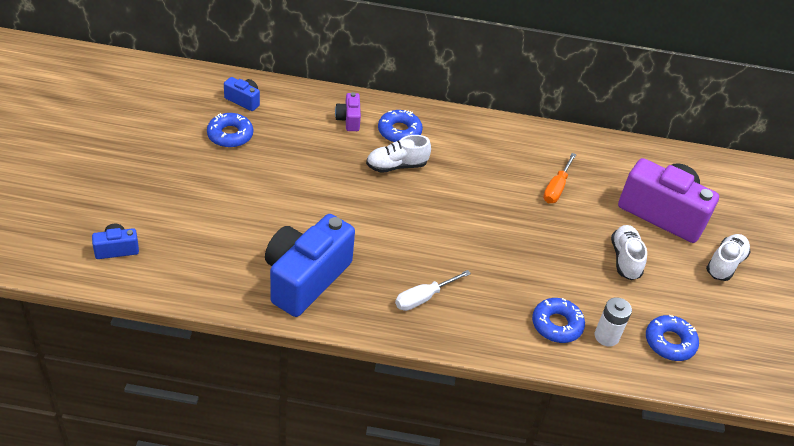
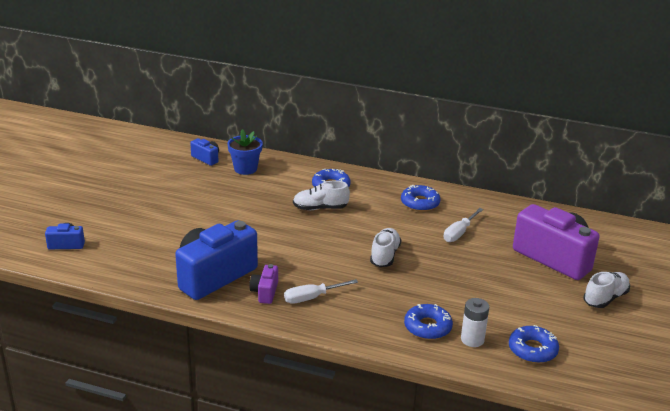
camera: 15 degrees right, 15 degrees down
blue donut [207,113,253,148] -> blue donut moved to [401,185,441,211]
purple camera [335,92,361,131] -> purple camera moved to [250,264,278,304]
orange screwdriver [543,153,576,203] -> white screwdriver [444,208,483,242]
white shoe [611,225,647,280] -> white shoe moved to [370,228,401,267]
none -> blue flower pot [227,129,263,175]

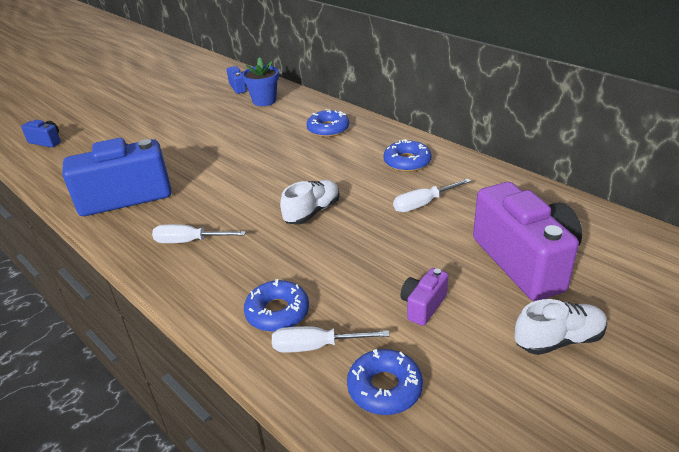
camera: 30 degrees right, 5 degrees up
purple camera [250,264,278,304] -> purple camera moved to [400,268,448,326]
white shoe [293,180,350,210] -> none
white battery [461,298,489,347] -> white screwdriver [272,326,389,353]

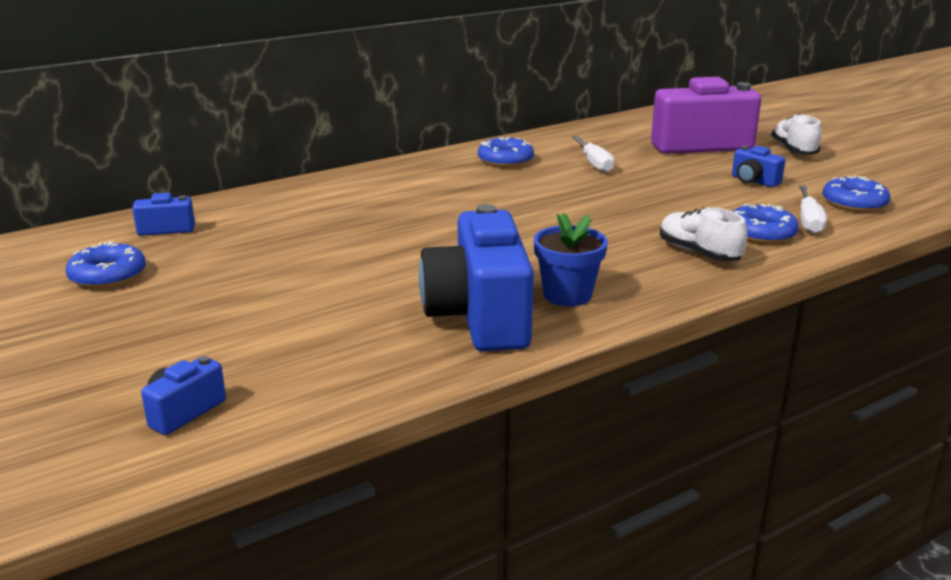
camera: 80 degrees left, 10 degrees down
white screwdriver [152,224,246,243] -> none
blue flower pot [242,57,279,106] -> blue flower pot moved to [534,213,608,306]
white shoe [280,180,340,225] -> white shoe moved to [660,207,747,261]
blue donut [307,109,349,137] -> blue donut moved to [66,241,146,288]
purple camera [400,268,448,326] -> blue camera [732,146,786,187]

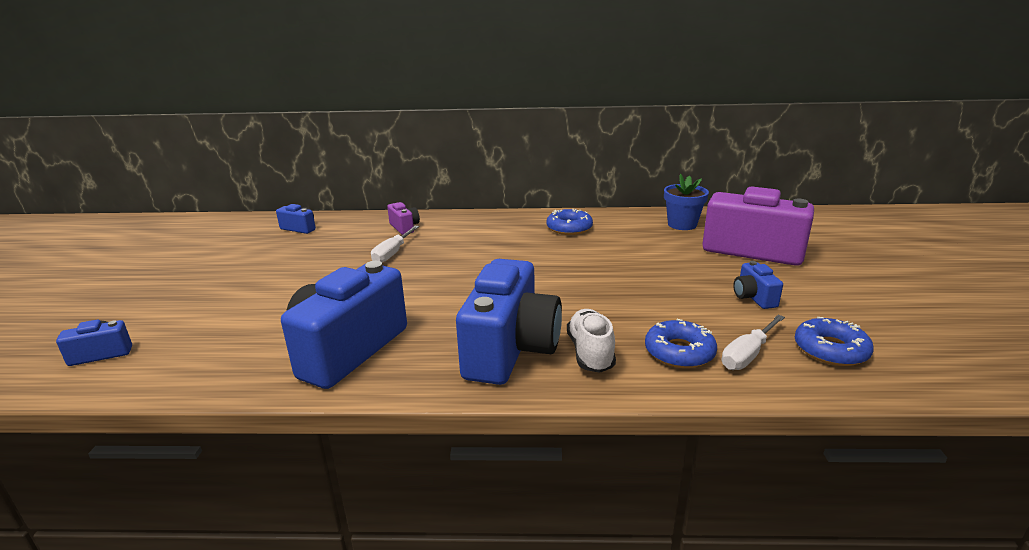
camera: 35 degrees right, 0 degrees up
blue donut [66,241,146,288] -> none
blue flower pot [534,213,608,306] -> blue flower pot moved to [664,174,709,230]
white screwdriver [572,136,615,173] -> white screwdriver moved to [371,226,419,263]
white shoe [771,114,821,155] -> none
none -> purple camera [387,202,420,235]
none -> blue camera [456,259,562,385]

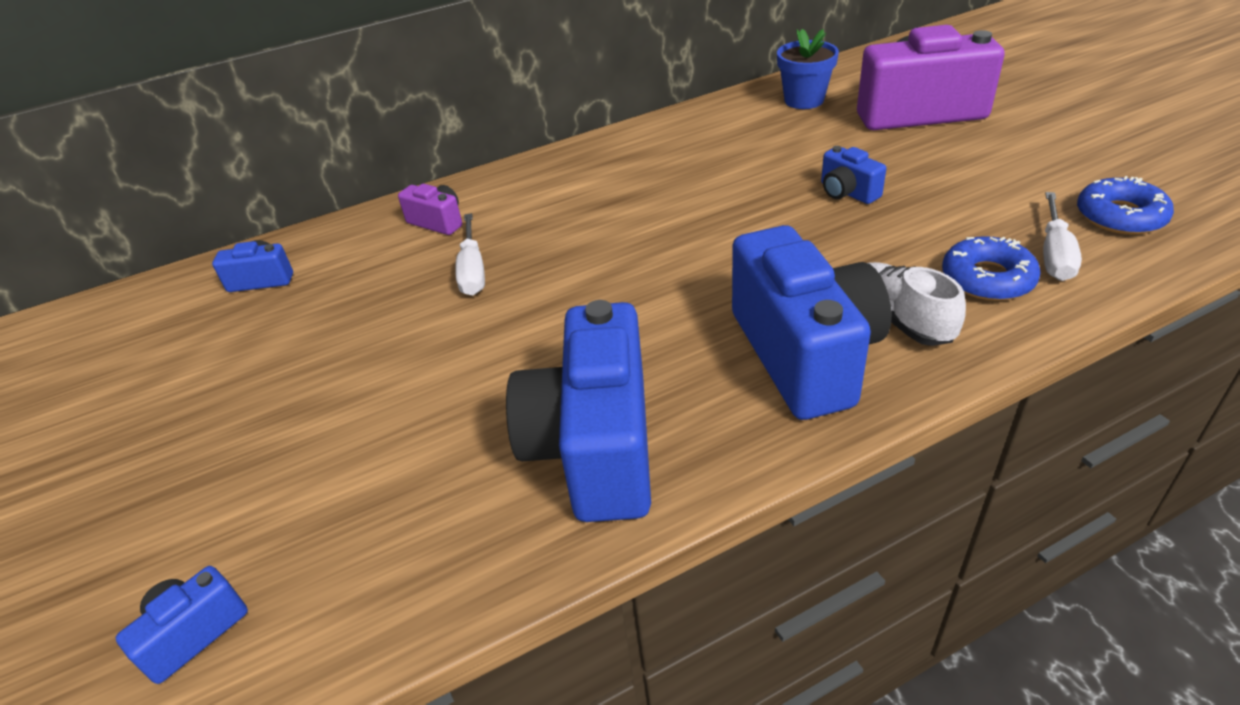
camera: 25 degrees left, 15 degrees up
blue donut [546,209,593,235] -> none
blue camera [733,261,783,309] -> blue camera moved to [821,146,886,204]

